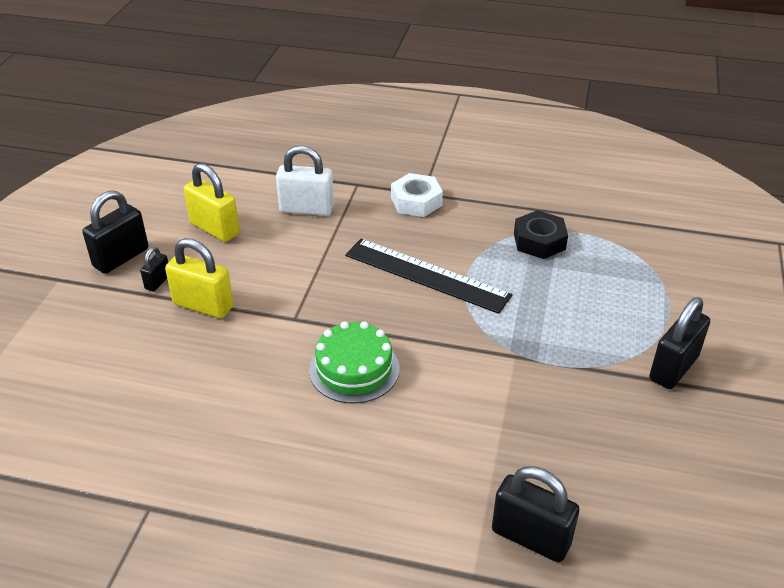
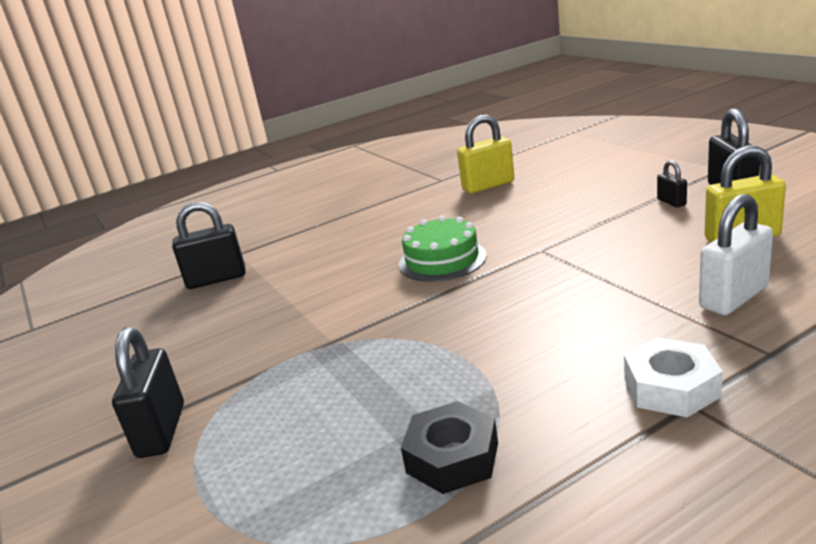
camera: 140 degrees right, 15 degrees down
yellow padlock [165,238,234,318] -> yellow padlock moved to [457,115,514,193]
black ruler [345,239,513,314] -> none

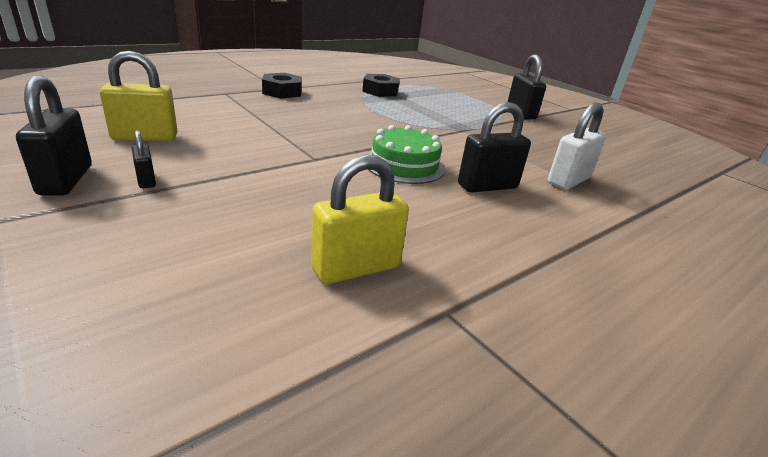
camera: 165 degrees right, 5 degrees up
black padlock [172,202,246,289] -> black padlock moved to [458,102,531,193]
white nut [624,338,723,418] -> black nut [262,73,302,98]
white padlock [699,194,773,315] -> white padlock moved to [548,102,606,190]

